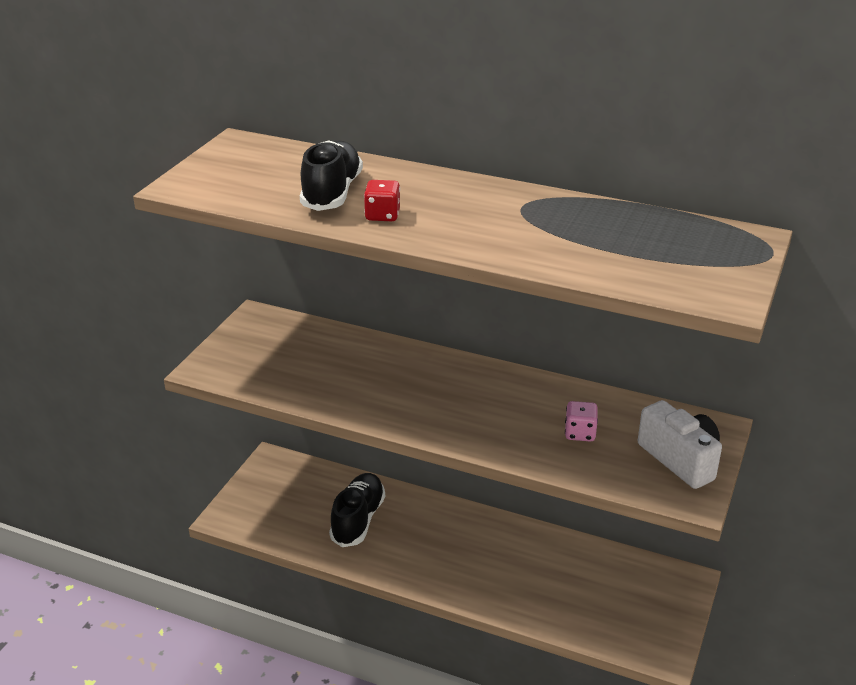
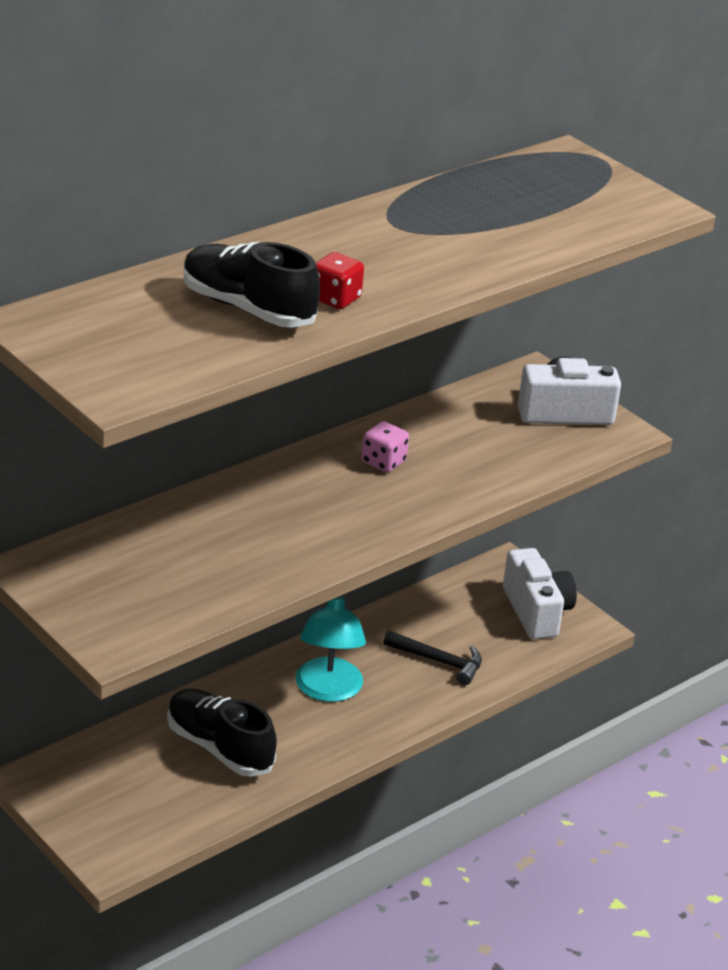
camera: 65 degrees left, 0 degrees up
pink dice [565,401,598,442] -> pink dice moved to [362,421,409,472]
none -> turquoise lamp [295,596,366,702]
none -> black hammer [383,630,482,685]
none -> white camera [503,548,577,639]

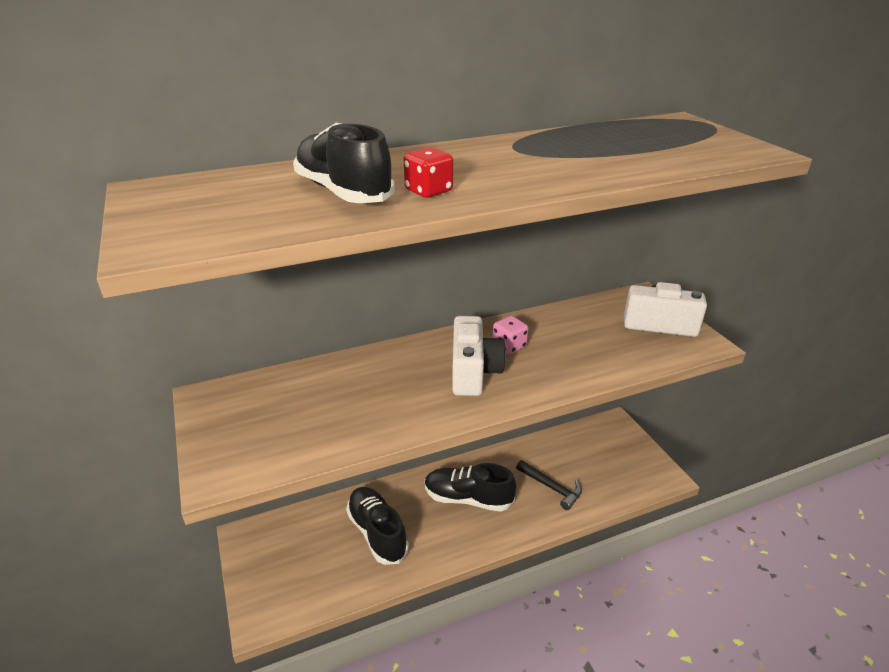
camera: 20 degrees right, 0 degrees up
turquoise lamp [295,596,366,702] -> black shoe [425,463,516,512]
white camera [503,548,577,639] -> white camera moved to [452,316,506,396]

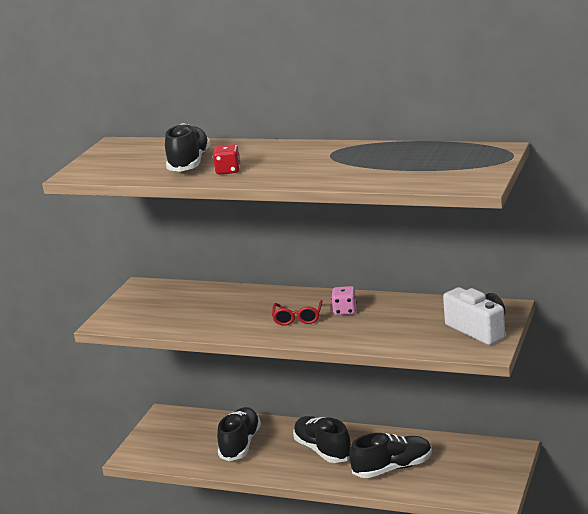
camera: 45 degrees right, 10 degrees down
white camera [452,316,506,396] -> red glasses [272,300,323,326]
black hammer [516,460,582,510] -> black shoe [349,433,432,478]

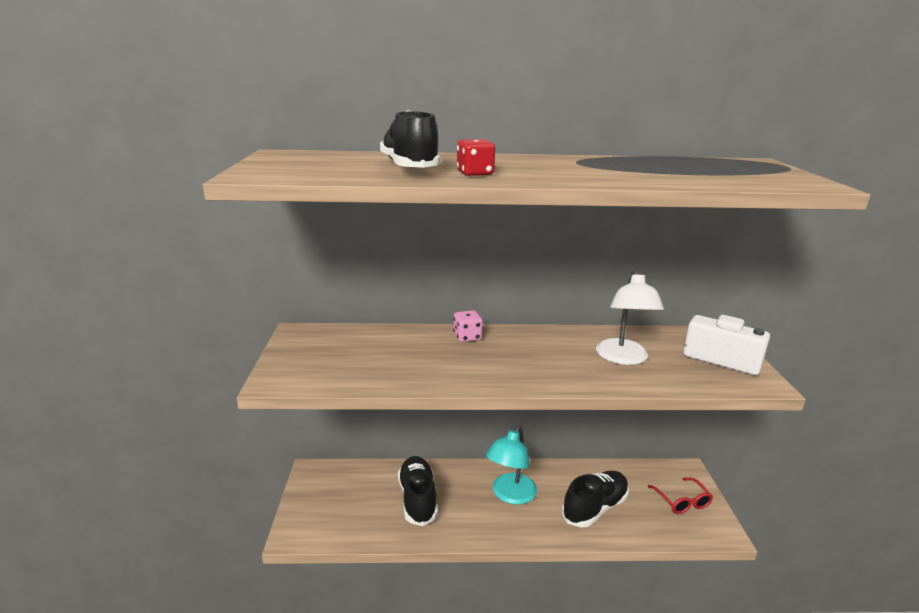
camera: 25 degrees left, 0 degrees up
red glasses [272,300,323,326] -> red glasses moved to [648,478,713,514]
black shoe [293,416,351,463] -> turquoise lamp [486,426,537,505]
pink dice [331,286,357,315] -> pink dice moved to [453,310,483,342]
none -> white lamp [596,270,664,365]

